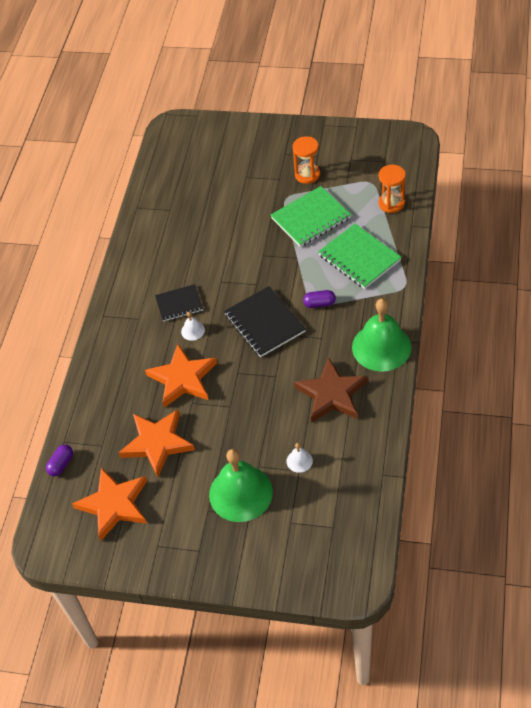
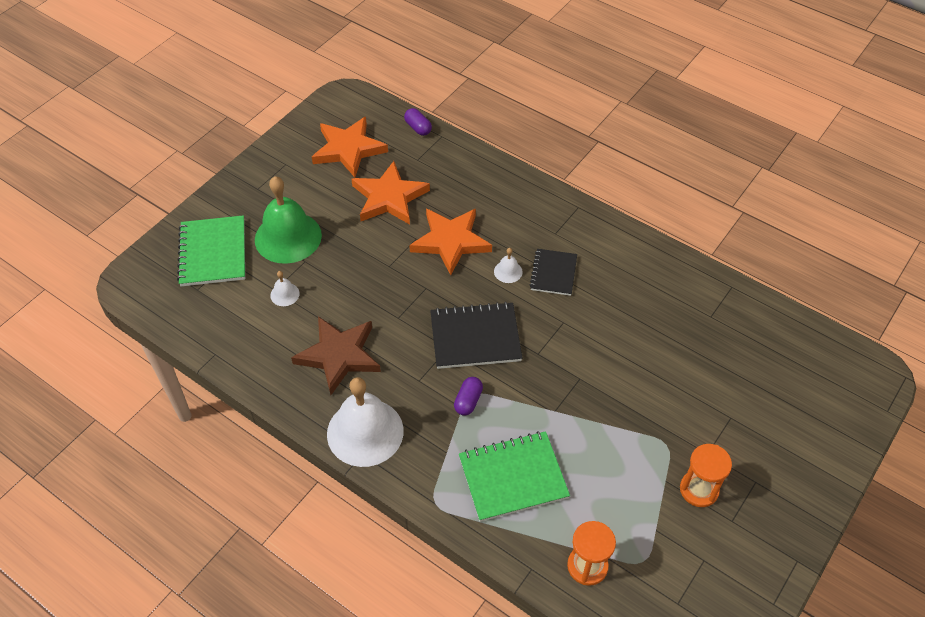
camera: 110 degrees right, 0 degrees up
green notebook [271,186,351,247] -> green notebook moved to [177,215,245,286]
green bell [352,298,411,372] -> white bell [327,377,404,467]

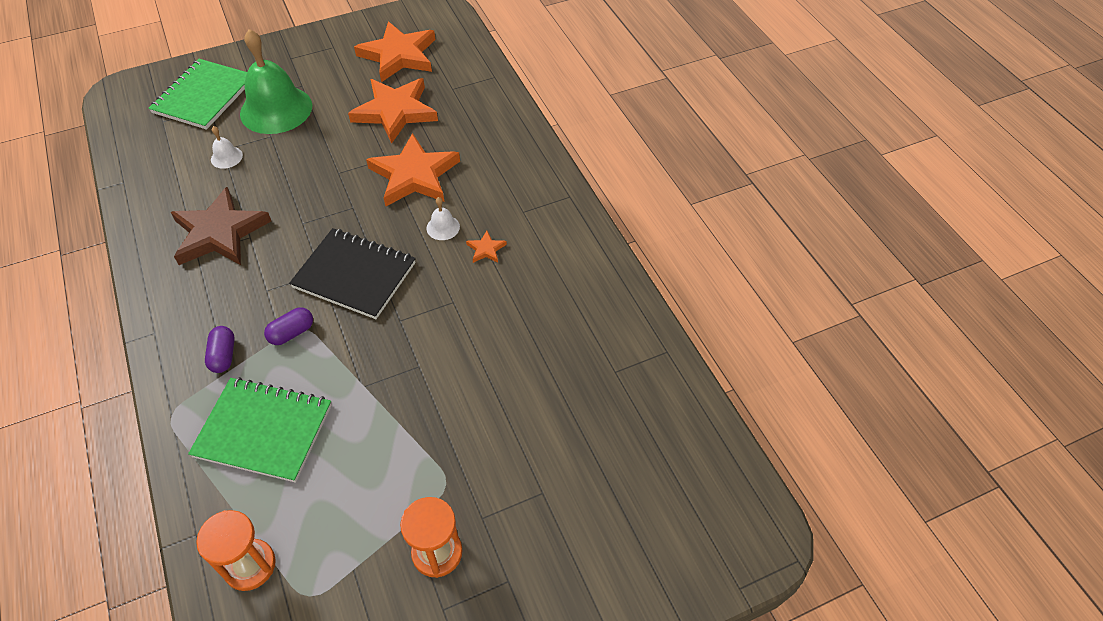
camera: 30 degrees right, 0 degrees up
white bell [327,377,404,467] -> none
purple capsule [404,108,432,136] -> purple capsule moved to [205,326,235,373]
black notebook [530,249,577,296] -> orange star [466,231,507,263]

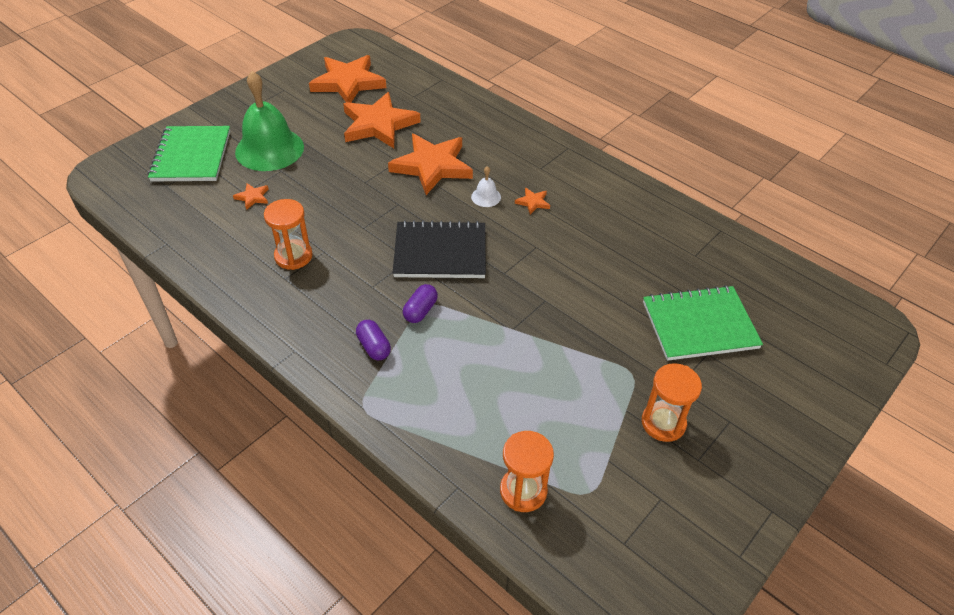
camera: 25 degrees left, 5 degrees down
brown star [171,187,271,265] -> orange hourglass [264,199,313,270]
green notebook [188,377,332,483] -> green notebook moved to [643,285,763,361]
white bell [211,126,243,169] -> orange star [233,183,269,210]

